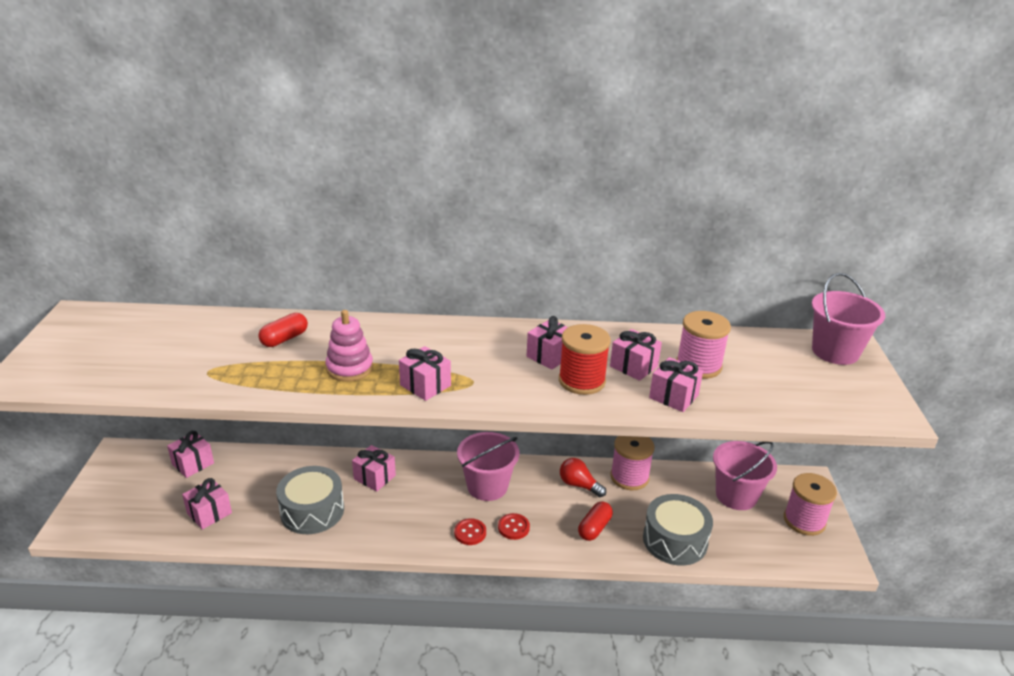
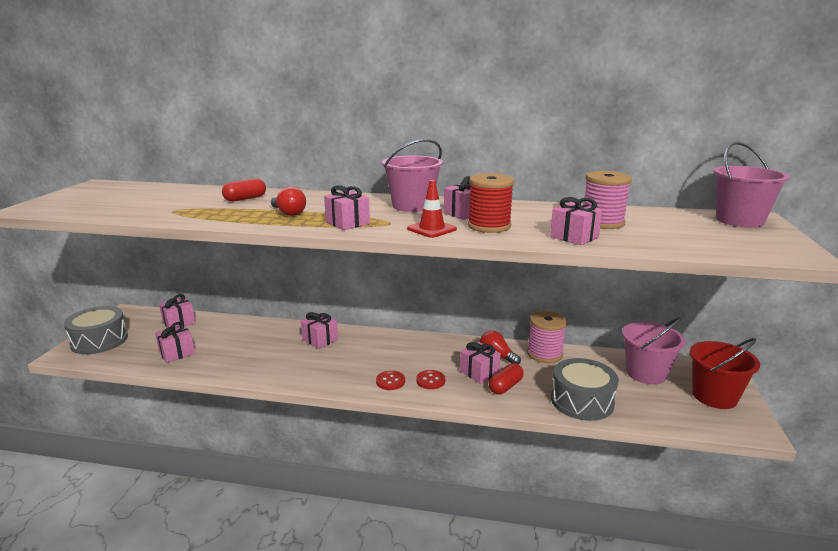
camera: 10 degrees right, 10 degrees down
grey drum [276,466,344,534] -> grey drum moved to [64,306,128,354]
pink stacking toy [326,310,373,382] -> red light bulb [271,187,306,216]
pink bucket [457,432,519,501] -> pink bucket moved to [382,139,443,212]
pink gift [610,329,662,381] -> pink gift moved to [460,342,501,384]
pink spool [784,473,837,536] -> red bucket [690,338,760,409]
none -> red traffic cone [407,180,457,238]

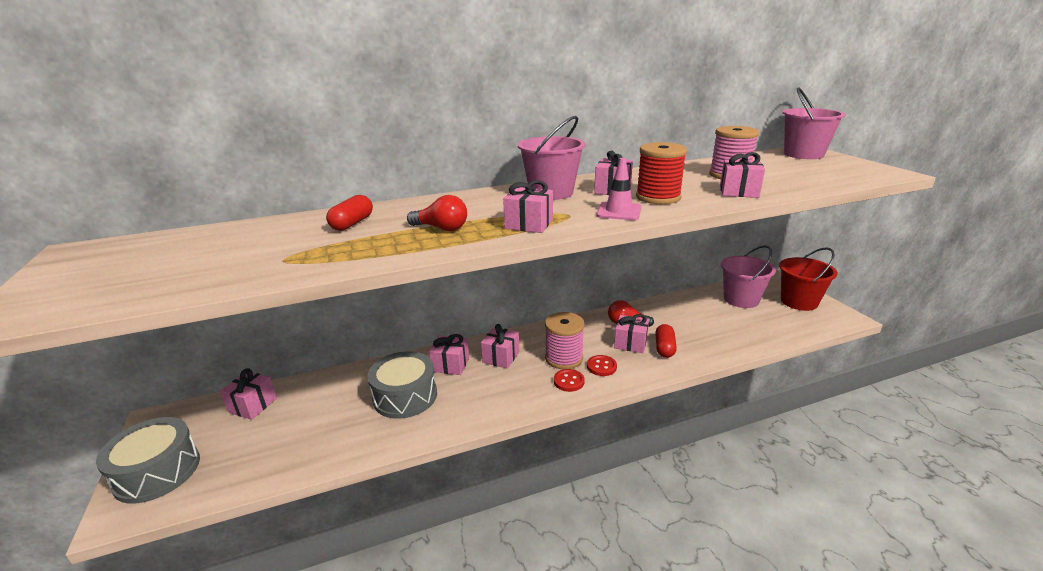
camera: 30 degrees left, 5 degrees up
pink gift [155,322,195,363] -> pink gift moved to [481,324,519,369]
red traffic cone [407,180,457,238] -> pink traffic cone [596,158,641,220]
pink spool [527,311,567,363] -> pink spool moved to [545,312,585,369]
grey drum [551,358,619,421] -> grey drum moved to [367,351,437,419]

